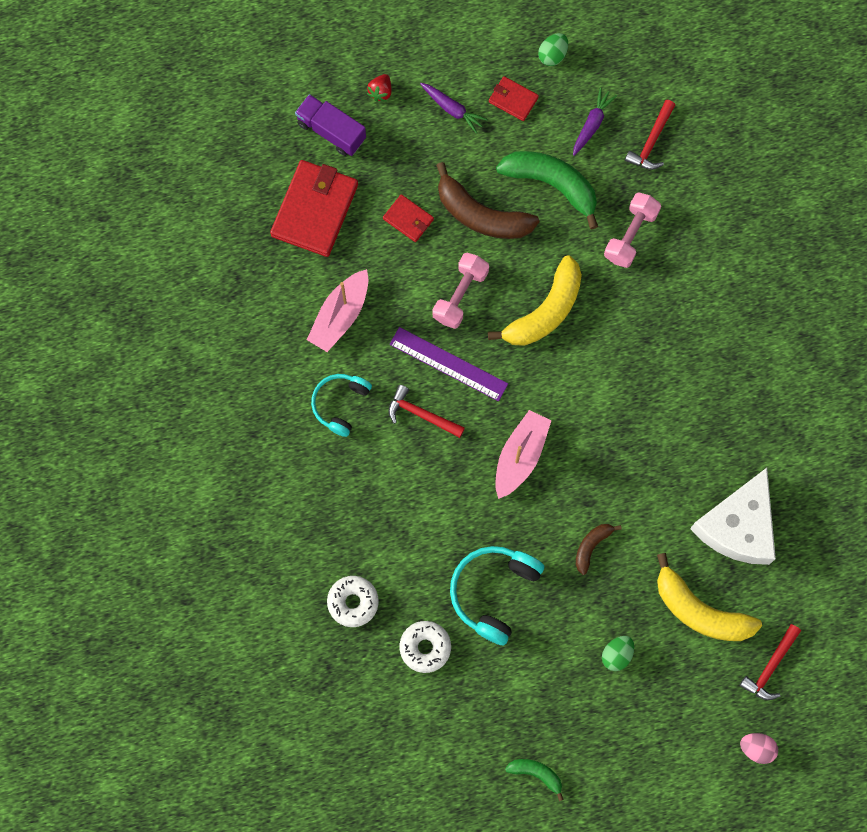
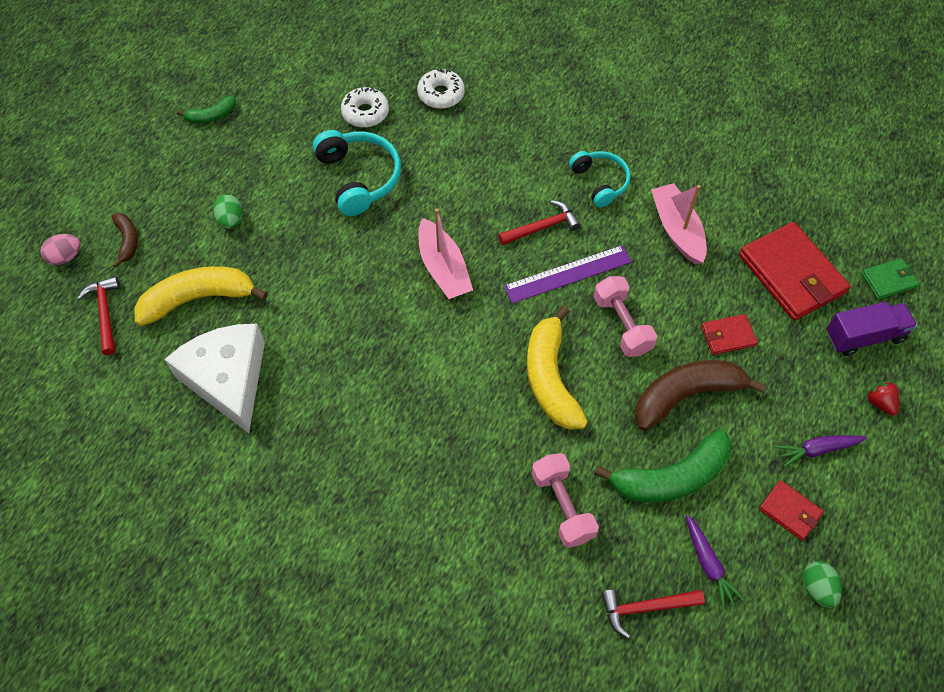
camera: 130 degrees right, 15 degrees down
red wallet [489,76,539,121] -> red wallet turned 60 degrees clockwise [759,480,824,541]
brown banana [576,524,622,575] -> brown banana moved to [112,213,138,268]
red hammer [625,100,675,170] -> red hammer turned 75 degrees counterclockwise [601,589,705,638]
none -> green wallet [861,258,919,300]

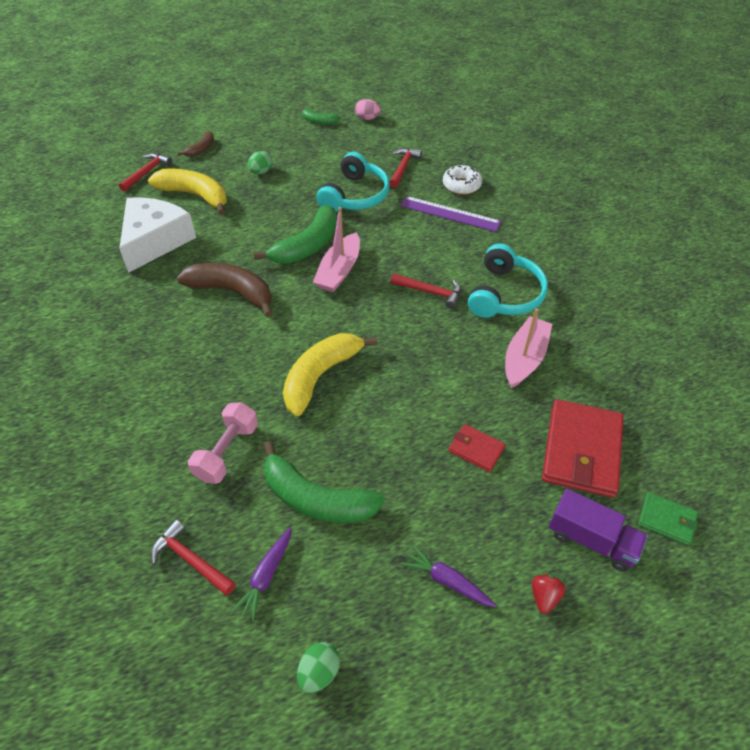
camera: 45 degrees right, 10 degrees down
pink egg [40,234,80,265] -> pink egg moved to [355,99,381,120]
white donut [341,87,389,128] -> red hammer [389,148,422,188]
purple ruler [504,245,632,304] -> purple ruler moved to [400,196,501,232]
turquoise headphones [569,151,630,208] -> turquoise headphones [468,243,548,318], size x1.51
pink dumbbell [594,276,657,357] -> none
brown banana [635,360,766,431] -> brown banana moved to [177,263,273,317]
red wallet [759,480,824,541] -> none
none -> green banana [254,205,337,264]

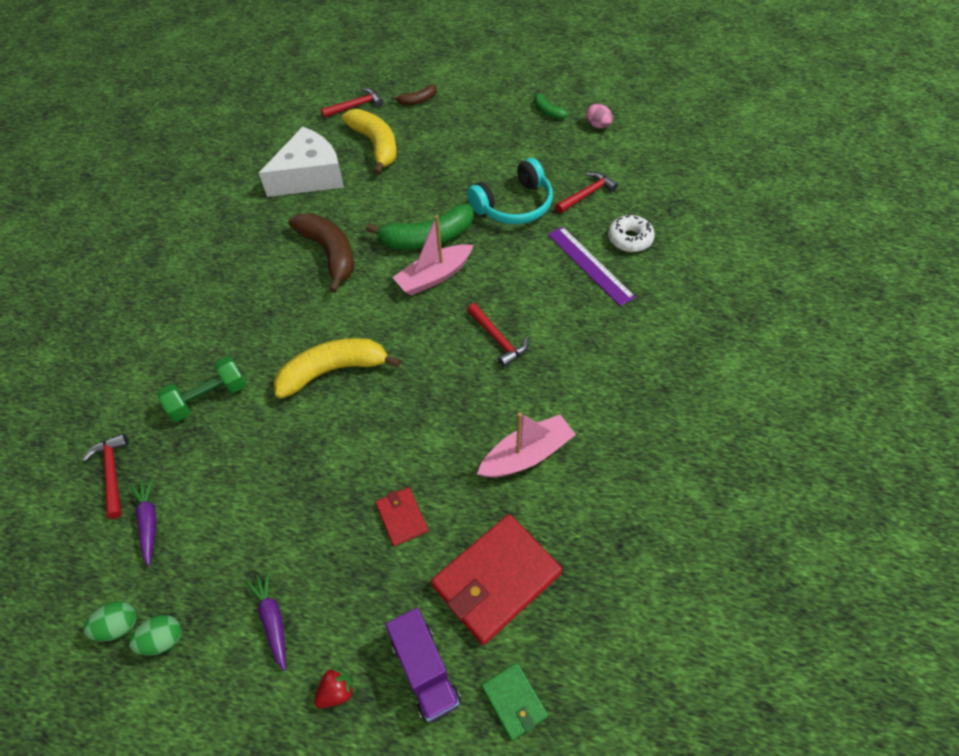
camera: 35 degrees right, 5 degrees up
pink dumbbell [188,403,258,484] -> green dumbbell [158,357,246,422]
purple carrot [232,527,292,621] -> purple carrot turned 105 degrees clockwise [130,477,157,566]
green egg [248,151,273,174] -> green egg moved to [129,615,182,656]
green banana [263,441,385,523] -> none
turquoise headphones [468,243,548,318] -> none

